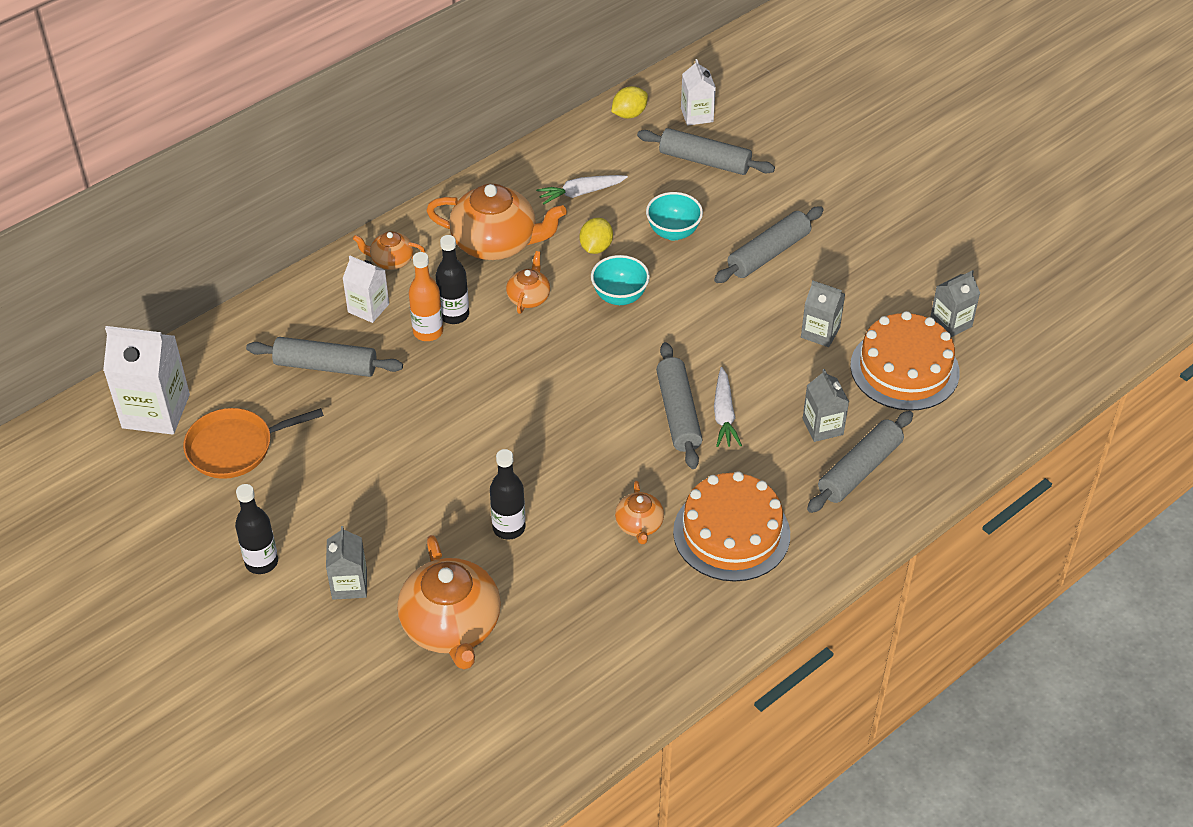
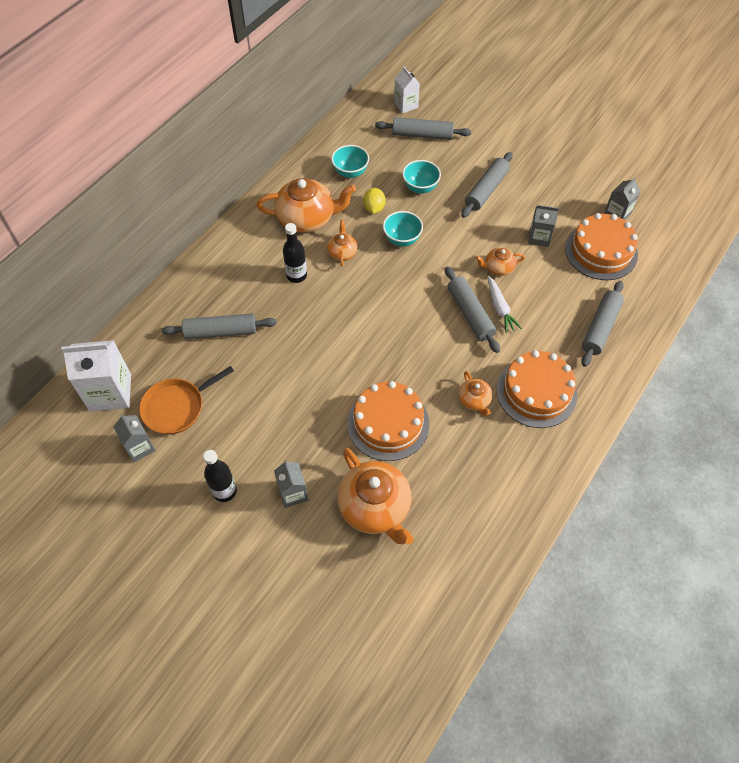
camera: 15 degrees left, 10 degrees up
white carton [342,256,389,323] -> none
orange teapot [353,231,425,270] -> orange teapot moved to [476,248,525,276]
orange bottle [409,252,443,341] -> none
black bottle [490,449,525,540] -> orange cake [347,381,429,461]
white carrot [536,175,628,205] -> turquoise bowl [331,145,369,178]
yellow lemon [611,86,648,119] -> none
grey carton [803,369,849,442] -> grey carton moved to [114,414,156,462]

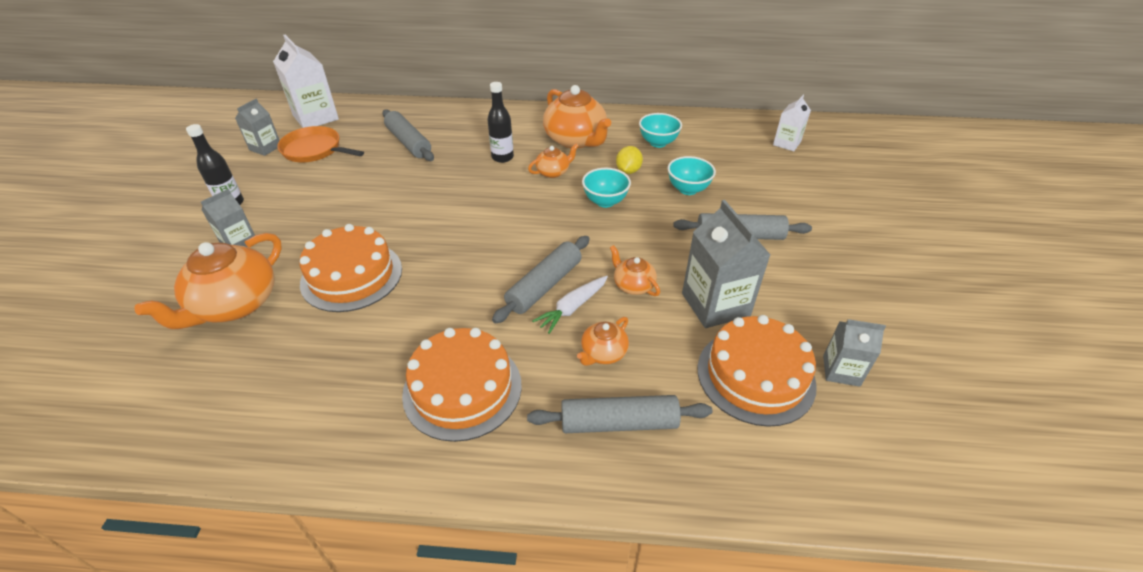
camera: 60 degrees right, 15 degrees down
yellow lemon [363,188,386,214] -> yellow lemon turned 45 degrees counterclockwise [616,146,643,174]
grey rolling pin [375,117,471,140] -> none
orange teapot [458,371,493,416] -> orange teapot moved to [577,317,629,366]
grey carton [528,205,559,247] -> grey carton [682,200,770,328], size x1.71

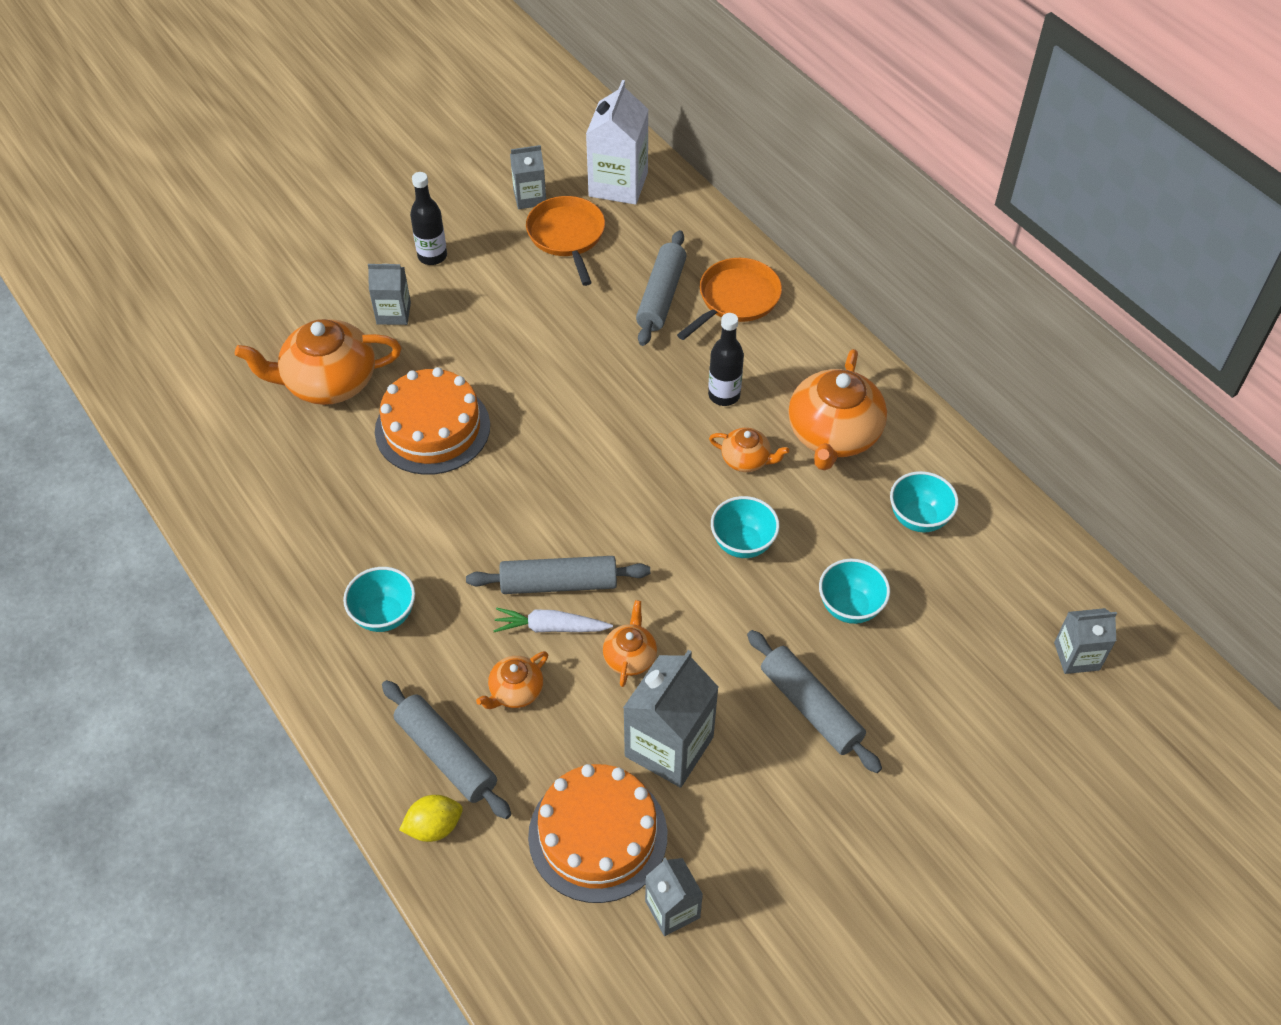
camera: 50 degrees right, 10 degrees up
orange cake [402,328,522,442] -> turquoise bowl [343,567,415,632]
orange teapot [577,317,629,366] -> orange teapot turned 45 degrees counterclockwise [476,651,548,709]
yellow lemon [616,146,643,174] -> yellow lemon moved to [399,795,463,842]
white carton [773,95,811,151] -> grey carton [1054,608,1117,674]
none -> orange pan [677,258,782,340]

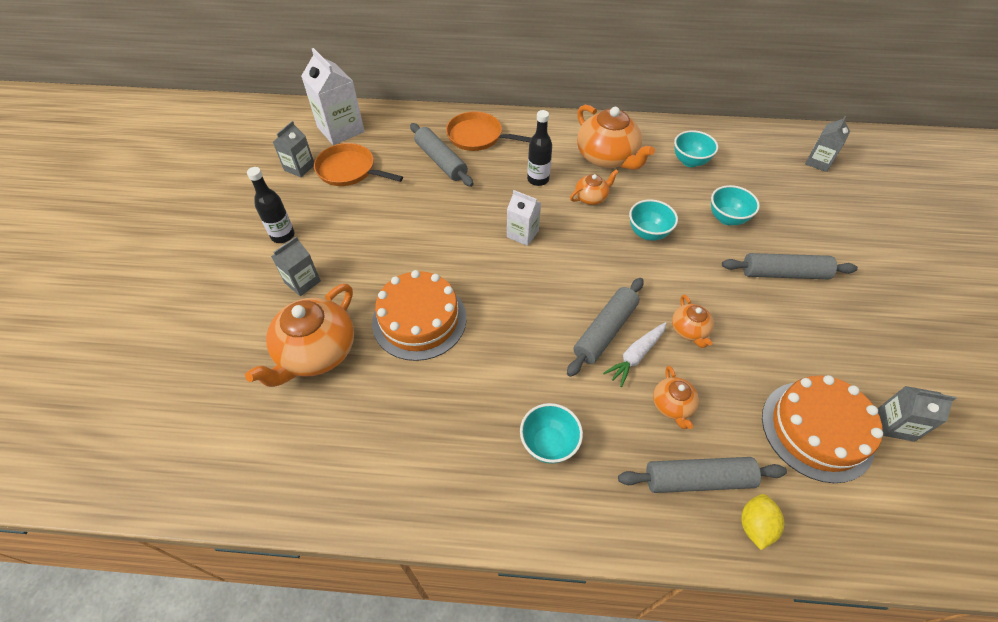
camera: 50 degrees left, 0 degrees up
orange teapot [603,600,657,687] -> orange teapot turned 150 degrees counterclockwise [672,294,714,348]
grey carton [623,650,719,788] -> none
orange pan [677,258,782,340] -> orange pan turned 60 degrees counterclockwise [446,112,531,151]
none -> white carton [507,190,541,246]

